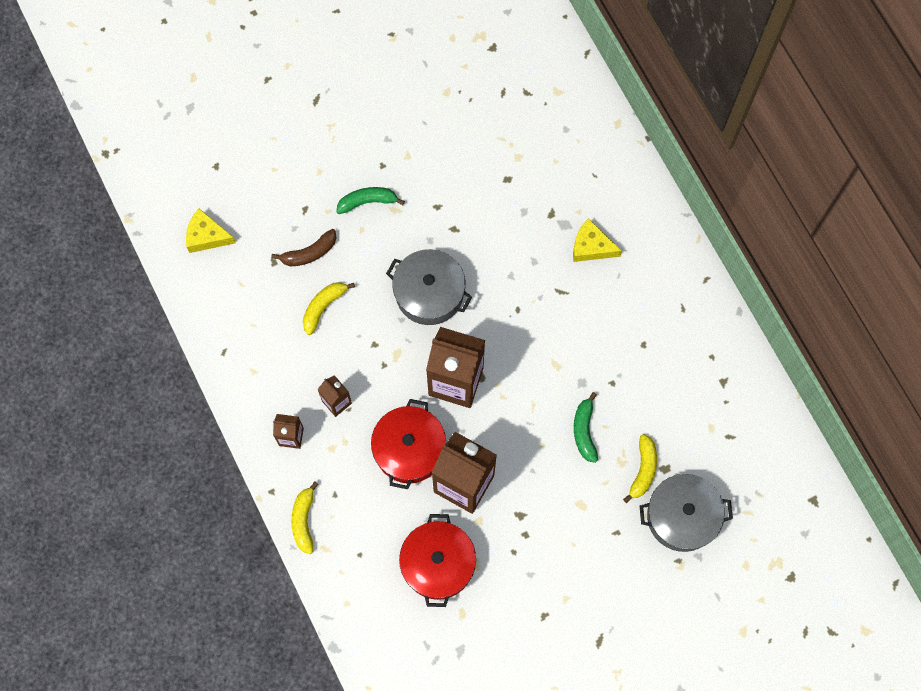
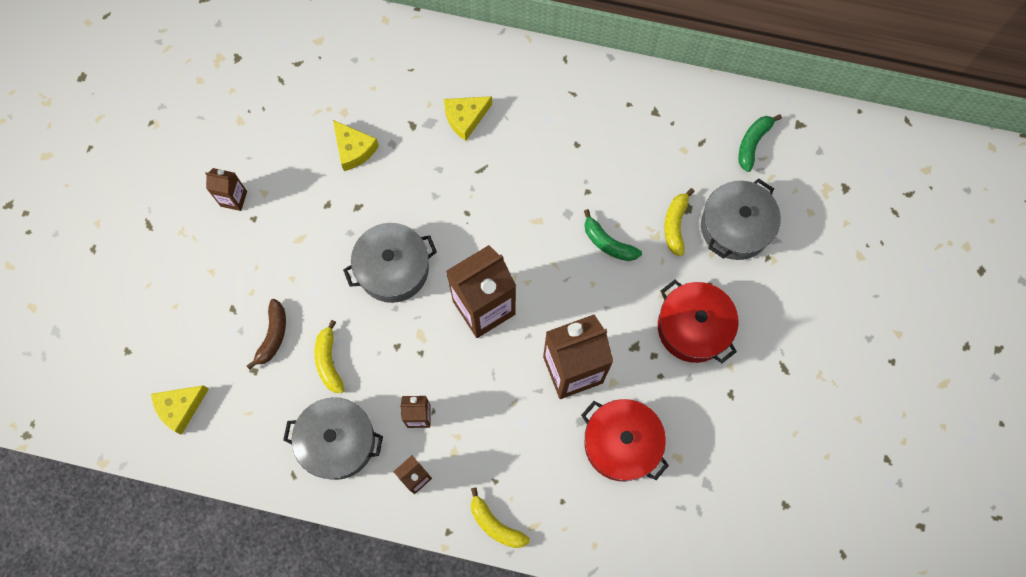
camera: 50 degrees left, 0 degrees up
green banana [336,187,405,214] -> green banana moved to [739,114,782,172]
red pot [371,399,446,489] -> red pot moved to [658,280,739,363]
yellow banana [623,434,657,503] -> yellow banana turned 135 degrees counterclockwise [664,188,695,256]
none -> brown carton [205,168,247,211]
none -> grey pot [283,397,383,480]
none -> yellow cheese [333,120,379,171]

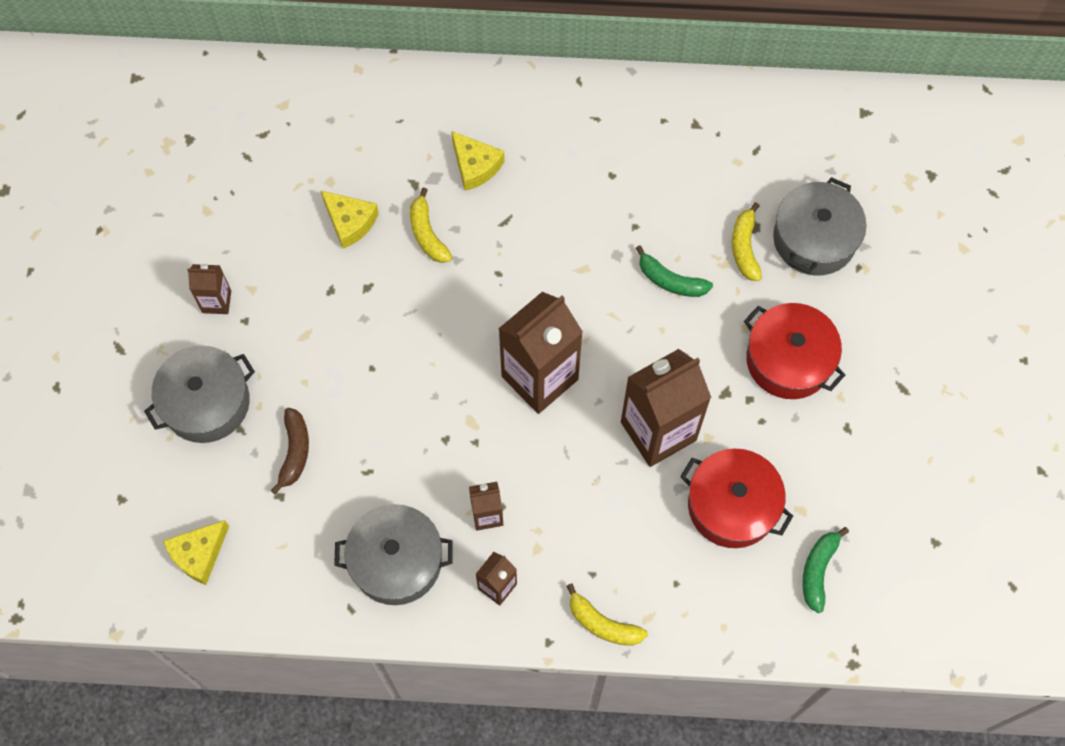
camera: 10 degrees left, 5 degrees down
yellow banana [315,320,344,393] -> yellow banana moved to [410,188,452,263]
grey pot [343,223,437,303] -> grey pot moved to [144,346,255,443]
yellow cheese [444,96,492,141] -> yellow cheese turned 90 degrees counterclockwise [451,131,505,191]
green banana [739,114,782,172] -> green banana moved to [802,527,849,613]

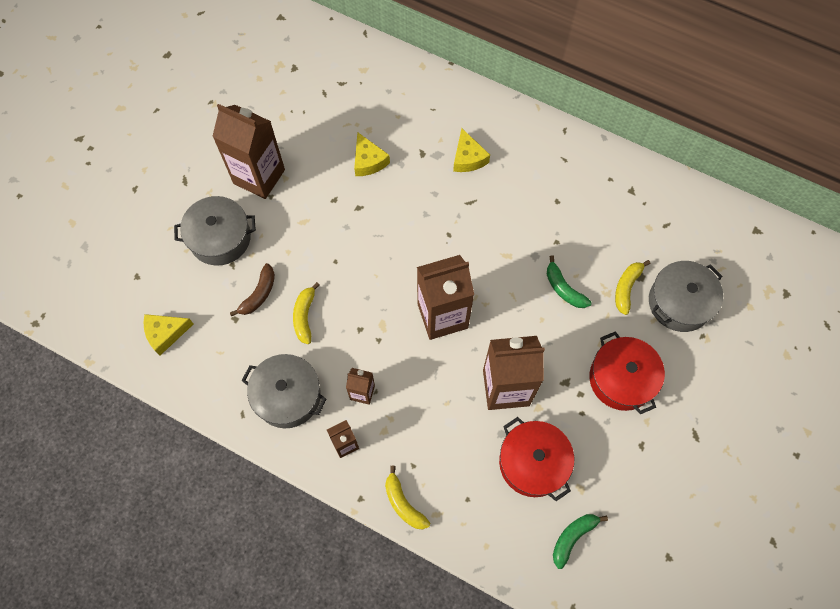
camera: 25 degrees right, 0 degrees up
brown carton [187,264,231,314] -> brown carton [212,104,285,199], size x2.06
yellow banana [410,188,452,263] -> yellow banana moved to [293,282,319,344]

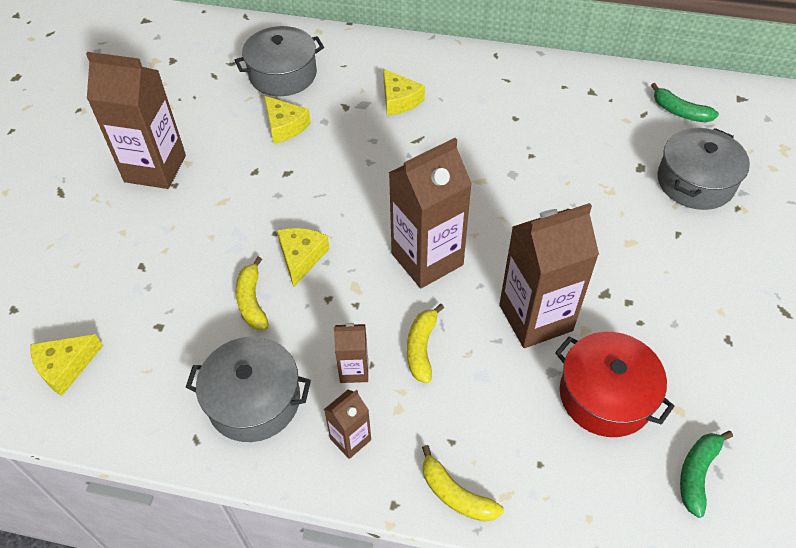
camera: 15 degrees left, 15 degrees down
grey pot [174,196,256,265] -> grey pot moved to [235,26,324,96]
brown banana [230,263,275,316] -> none
green banana [547,255,592,308] -> green banana moved to [651,83,719,123]
red pot [589,331,665,414] -> none
yellow banana [615,260,650,315] -> yellow banana moved to [407,304,444,383]
none -> yellow cheese [277,228,330,287]

